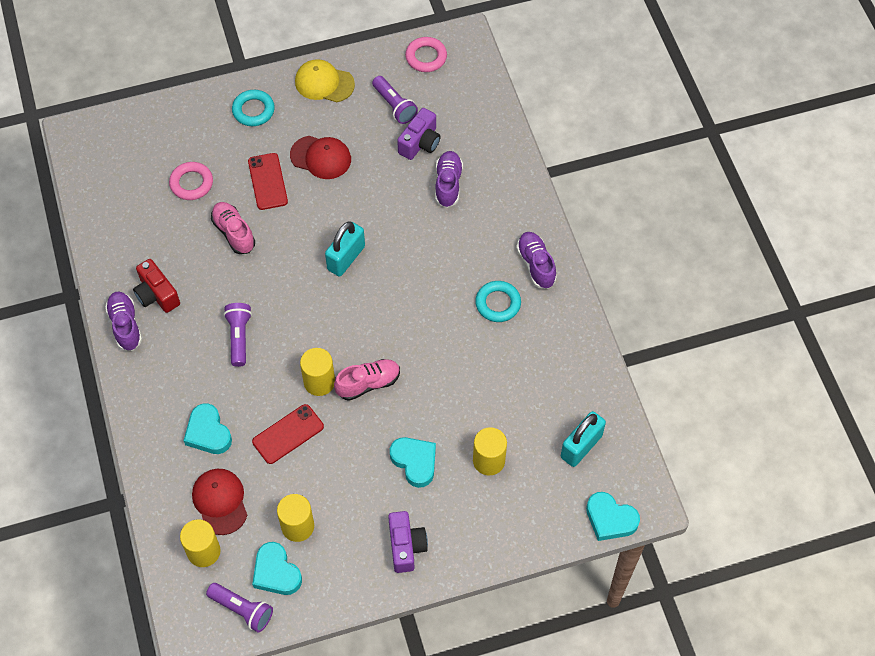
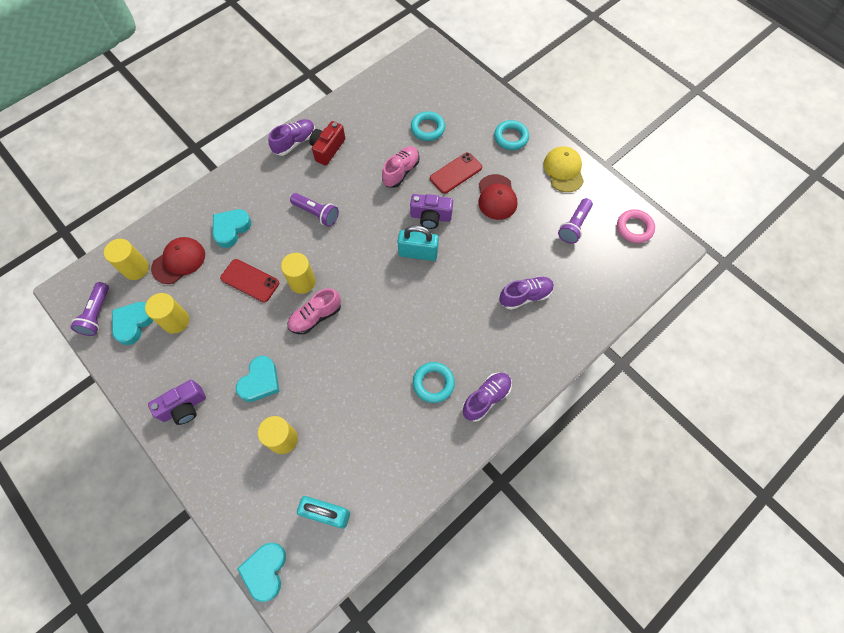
camera: 65 degrees right, 5 degrees up
pink ring [169,162,213,200] -> turquoise ring [411,111,445,141]
purple flashlight [224,303,252,367] -> purple flashlight turned 60 degrees clockwise [290,193,339,227]
pink shoe [334,359,400,401] -> pink shoe turned 105 degrees clockwise [287,288,341,334]
purple camera [397,108,441,160] -> purple camera moved to [410,194,453,229]

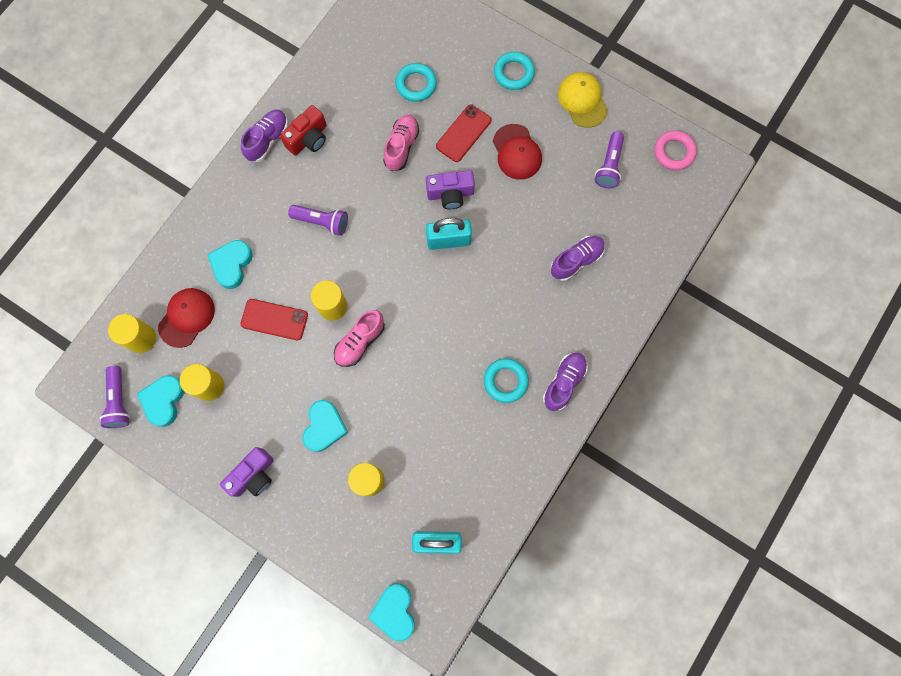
camera: 15 degrees left, 10 degrees up
red camera [309,121,345,166] -> red camera turned 150 degrees counterclockwise [280,105,327,155]

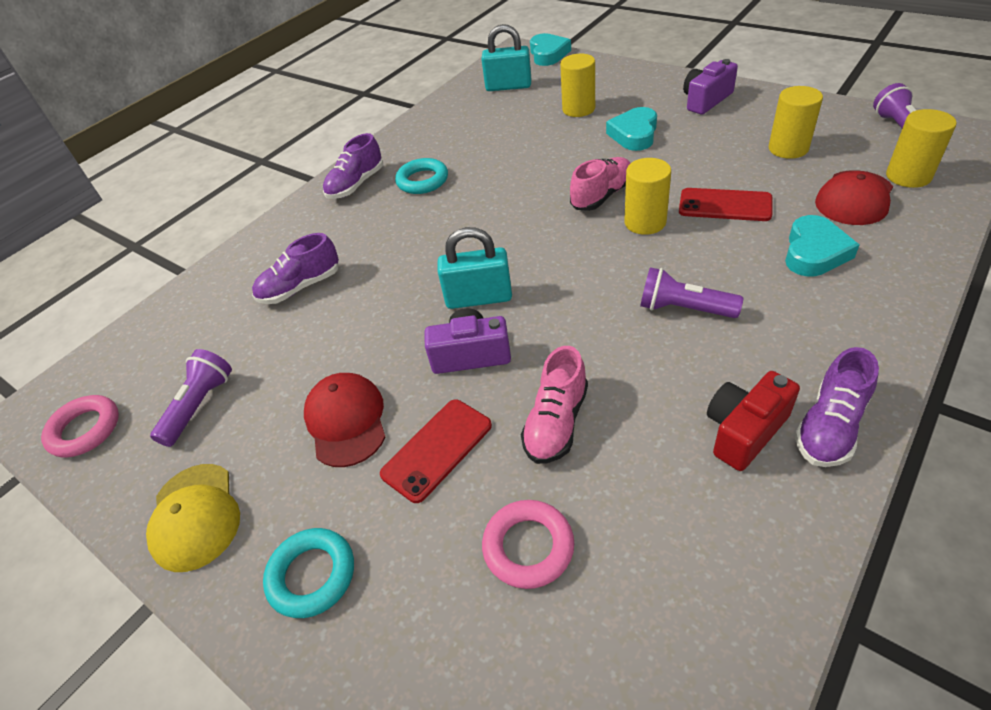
camera: 170 degrees left, 30 degrees down
turquoise heart [137,375,185,427] -> none
turquoise ring [396,63,437,102] -> pink ring [482,500,574,589]

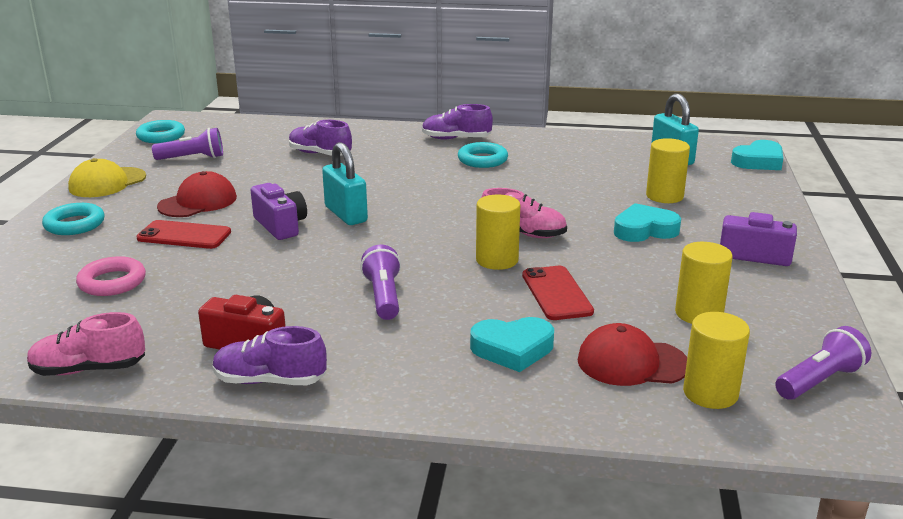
camera: 55 degrees right, 20 degrees down
pink ring [41,395,119,457] -> turquoise ring [136,120,185,143]
pink shoe [521,346,588,464] -> pink shoe moved to [27,312,145,376]

